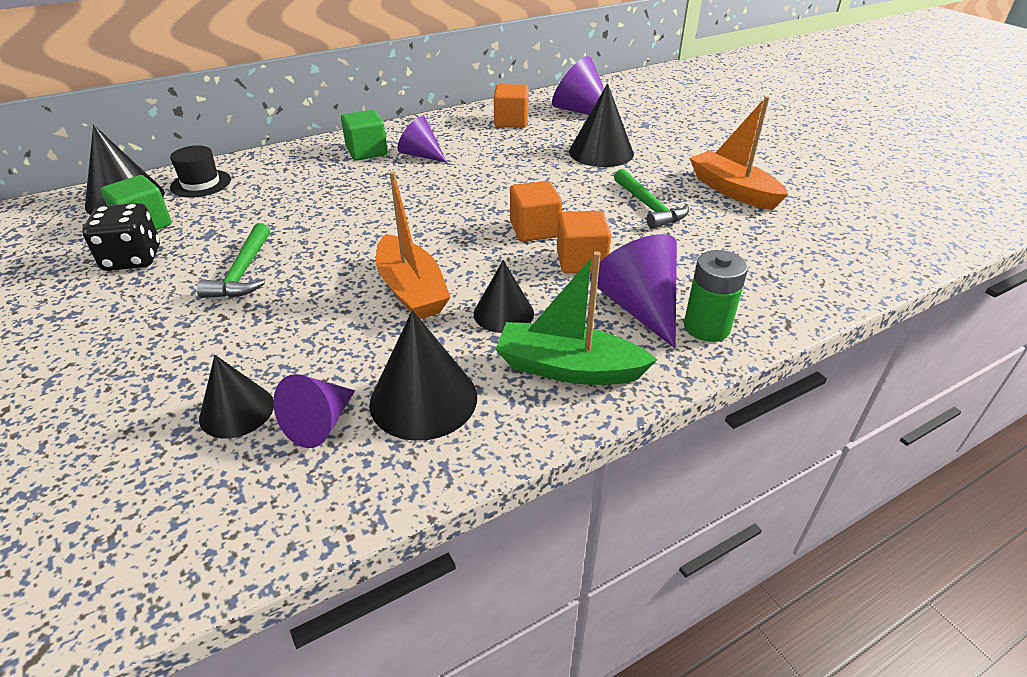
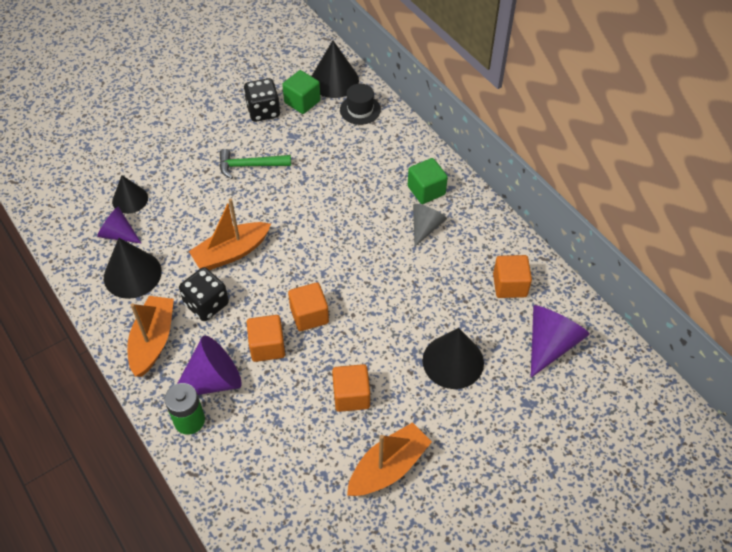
camera: 85 degrees right, 15 degrees up
purple cone [398,116,447,163] -> grey cone [413,204,447,246]
black cone [474,260,534,333] -> black dice [179,267,229,321]
green boat [496,251,657,385] -> orange boat [127,296,174,377]
green hammer [614,169,689,229] -> orange cube [332,364,370,412]

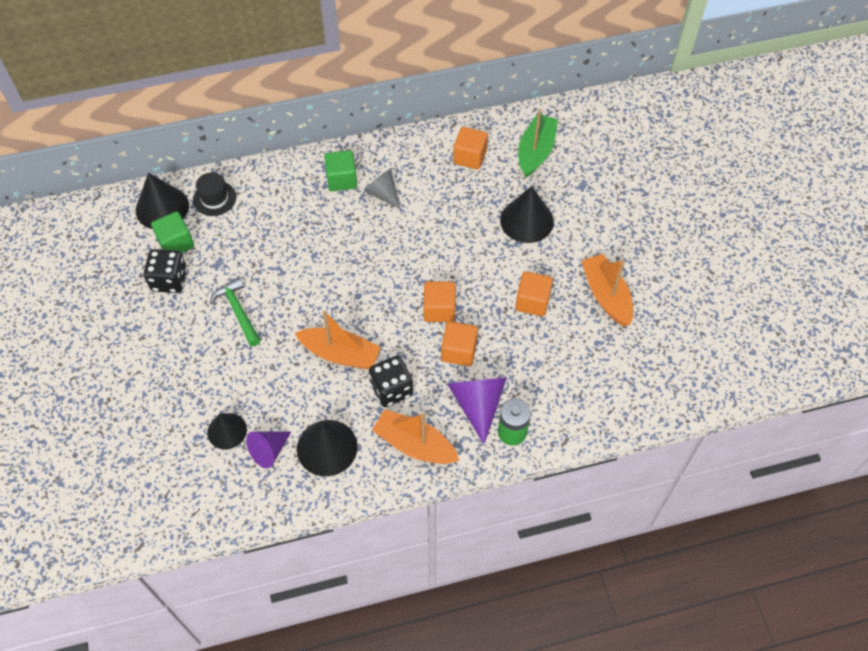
camera: 70 degrees left, 5 degrees up
orange boat [189,199,271,270] -> orange boat turned 60 degrees counterclockwise [295,310,381,369]
green hammer [220,149,291,179] -> green hammer turned 135 degrees clockwise [210,277,261,346]
purple cone [531,305,590,378] -> green boat [518,109,558,178]

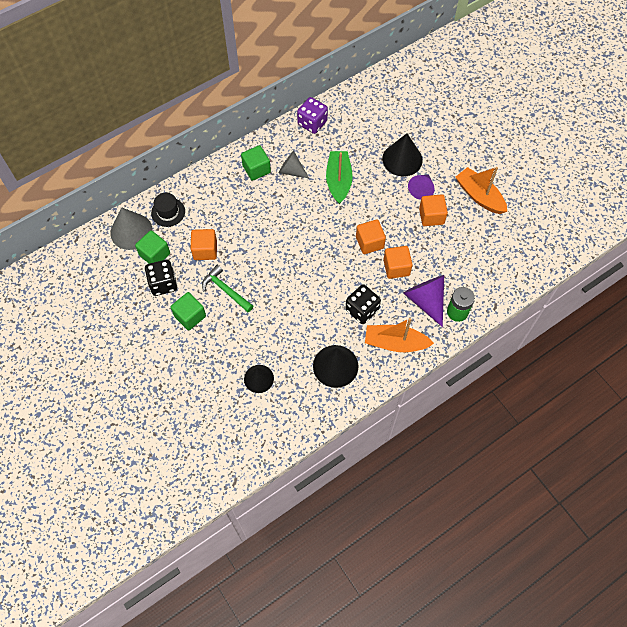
camera: 20 degrees left, 5 degrees up
black cone [136,173,189,229] -> grey cone [110,207,153,250]
purple cone [246,432,291,469] -> purple cone moved to [408,175,434,200]
orange boat [295,310,381,369] -> none
orange cube [453,127,488,170] -> orange cube moved to [191,229,217,260]
green boat [518,109,558,178] -> green boat moved to [326,151,353,204]
none -> green cube [171,292,206,330]
none -> purple dice [297,97,328,134]

